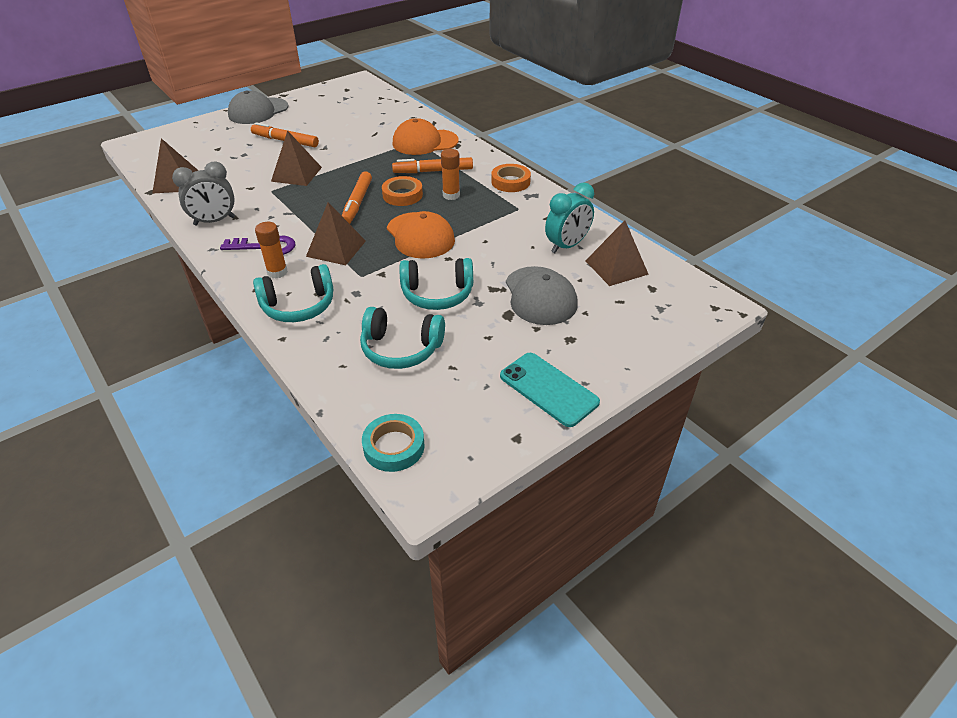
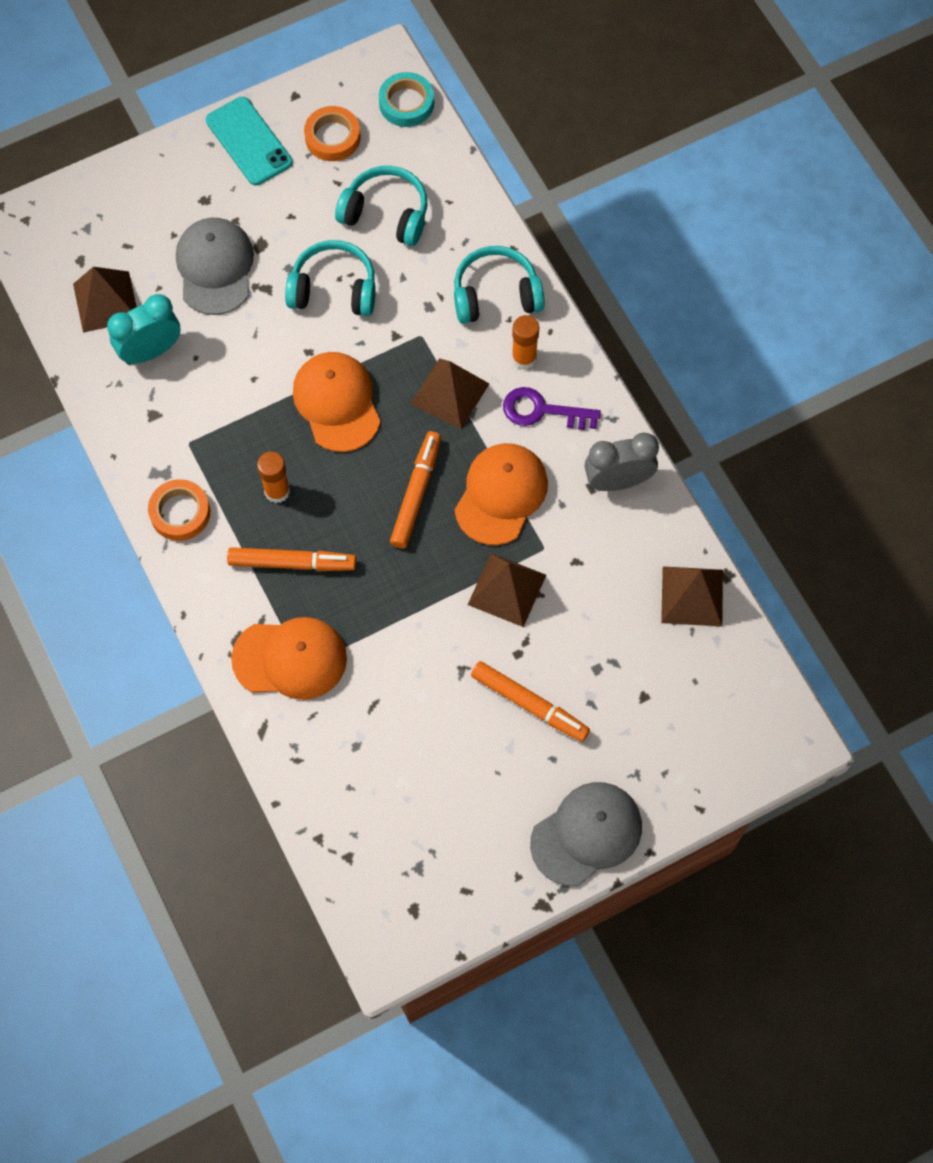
camera: 170 degrees left, 25 degrees up
orange tape [382,176,423,206] -> orange tape moved to [304,106,361,161]
none -> orange cap [455,443,548,545]

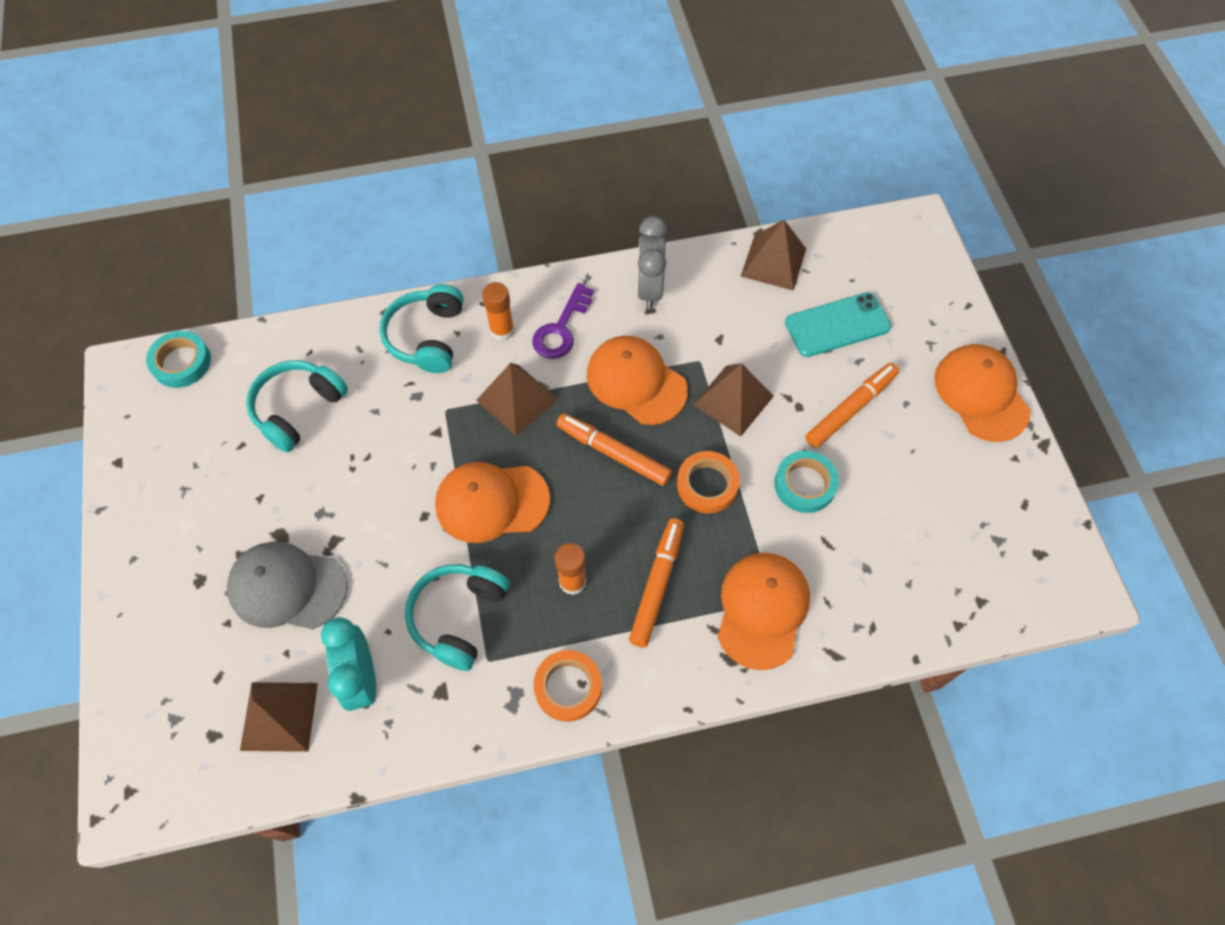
camera: 75 degrees left, 5 degrees down
turquoise phone [206,97,292,185] -> turquoise phone moved to [785,292,891,357]
turquoise headphones [285,240,376,316] -> turquoise headphones moved to [405,564,510,671]
orange tape [304,106,361,161] -> orange tape moved to [677,451,740,514]
grey cap [530,782,642,886] -> orange cap [934,344,1031,442]
none -> turquoise tape [774,451,839,513]

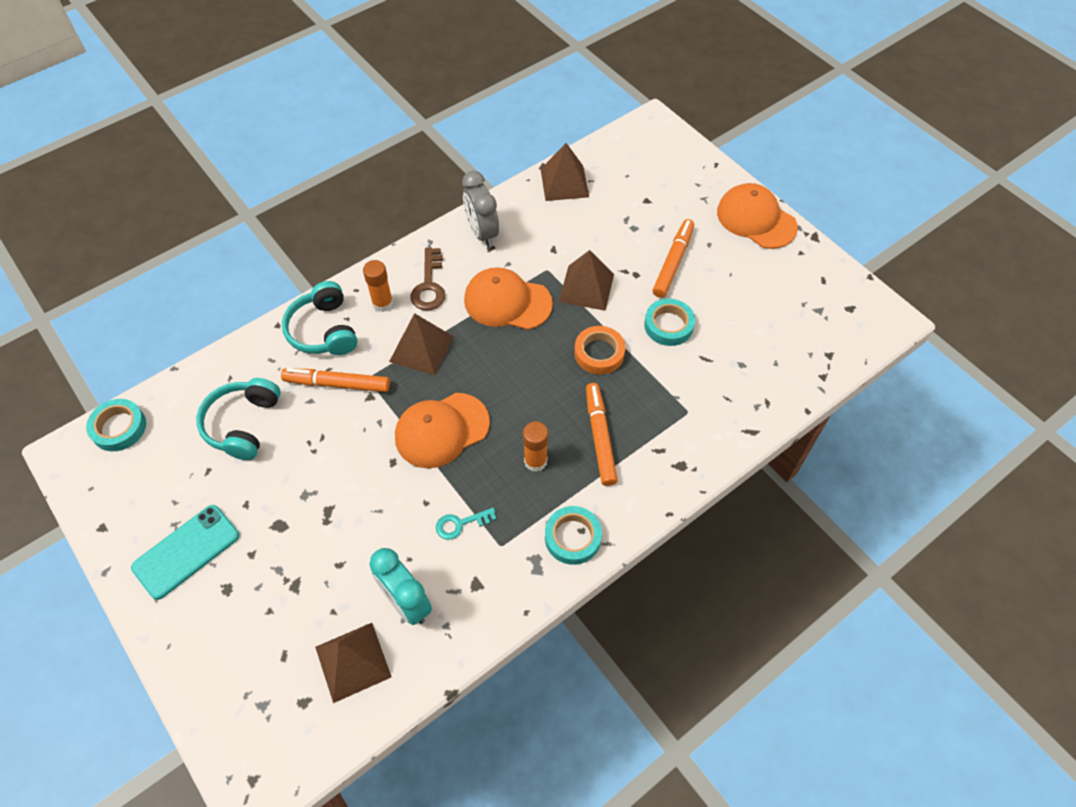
camera: 25 degrees left, 5 degrees down
grey cap [227,542,348,629] -> none
turquoise headphones [405,564,510,671] -> turquoise key [436,508,497,540]
purple key [532,283,594,359] -> brown key [410,247,445,311]
orange tape [533,650,602,722] -> turquoise tape [545,506,602,565]
orange marker [556,413,672,486] -> orange marker moved to [281,368,390,392]
orange cap [718,553,810,670] -> none
turquoise phone [785,292,891,357] -> turquoise phone moved to [131,505,239,600]

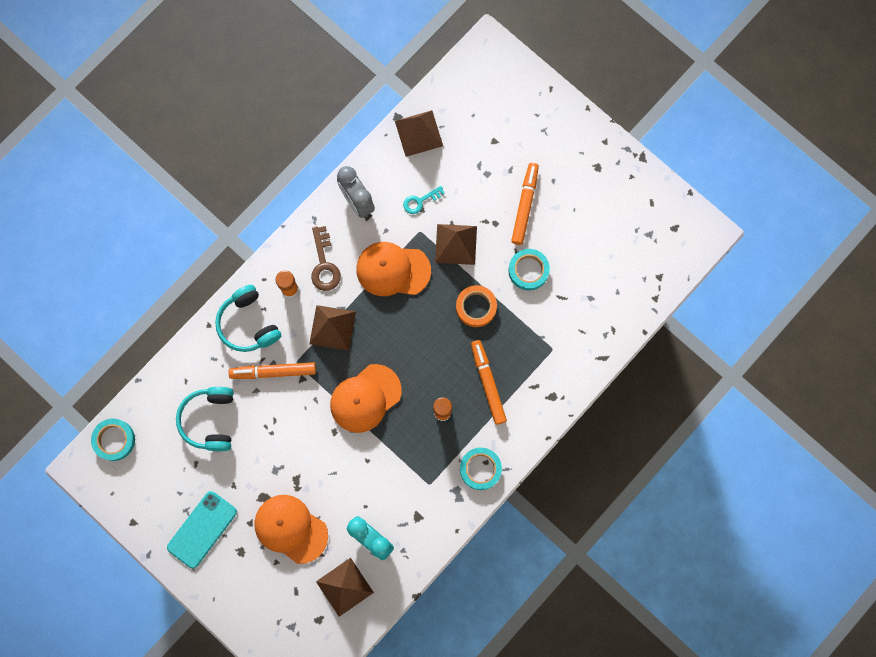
camera: 10 degrees left, 20 degrees up
turquoise key [436,508,497,540] -> turquoise key moved to [403,186,445,214]
orange cap [717,183,798,249] -> orange cap moved to [254,495,328,564]

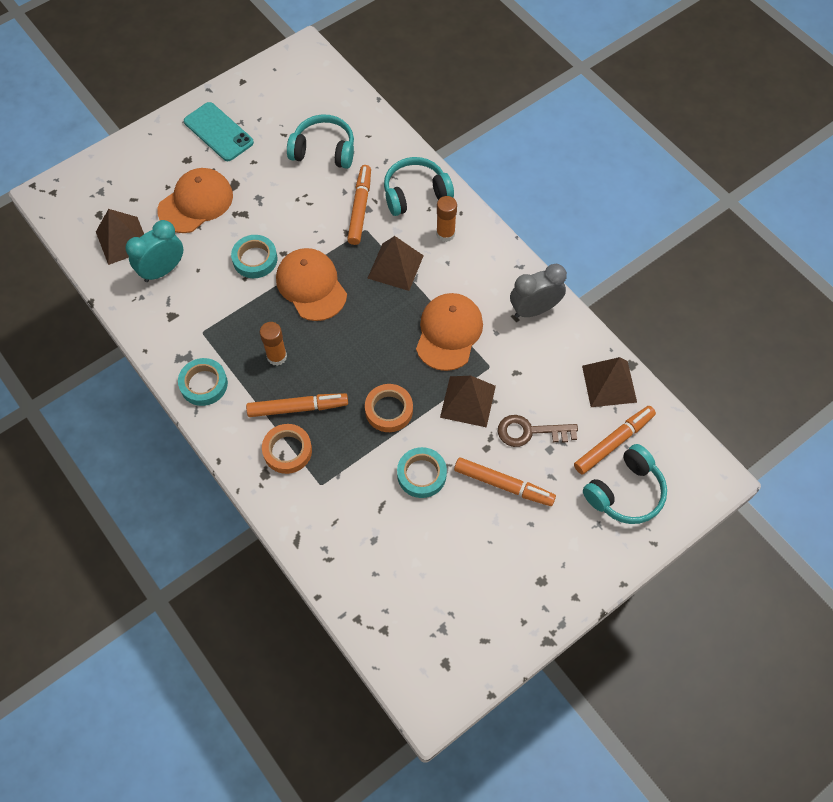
camera: 100 degrees right, 15 degrees down
turquoise tape [91,419,135,461] -> turquoise tape moved to [231,235,277,278]
brown key [311,226,341,291] -> brown key moved to [498,415,578,447]
turquoise key [403,186,445,214] -> none
none -> orange tape [262,424,312,474]
none -> orange marker [574,406,656,475]
none -> turquoise headphones [583,444,667,524]

